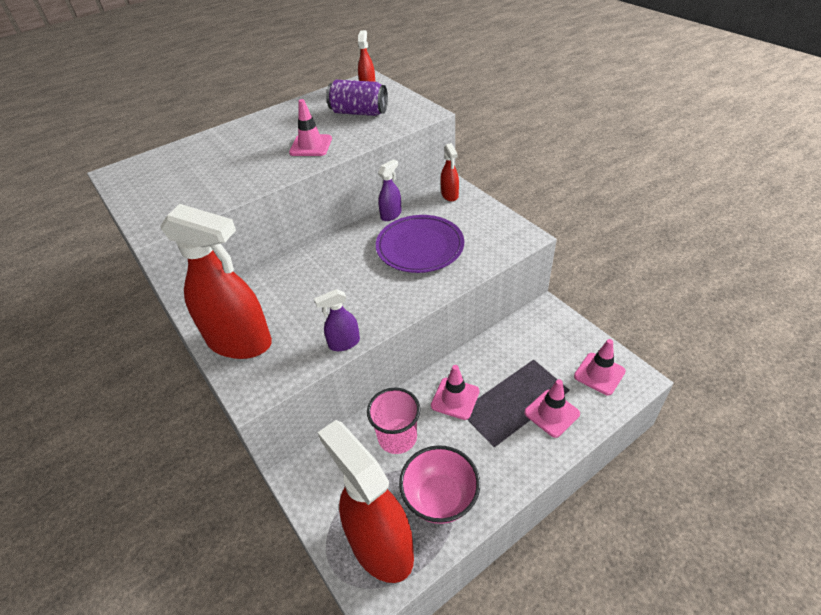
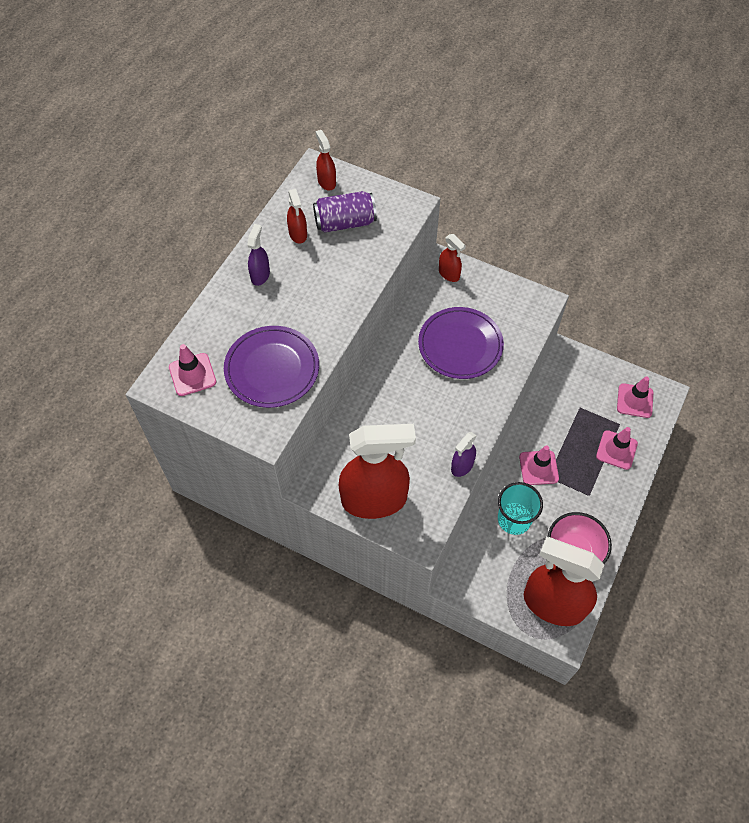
camera: 30 degrees left, 15 degrees up
pink traffic cone [289,99,332,156] -> pink traffic cone moved to [169,344,216,396]
pink cup [367,388,420,454] -> turquoise cup [498,482,543,535]
purple spray bottle [378,159,402,221] -> purple spray bottle moved to [247,224,270,286]
none -> purple plate [224,326,319,408]
none -> red spray bottle [287,189,307,244]

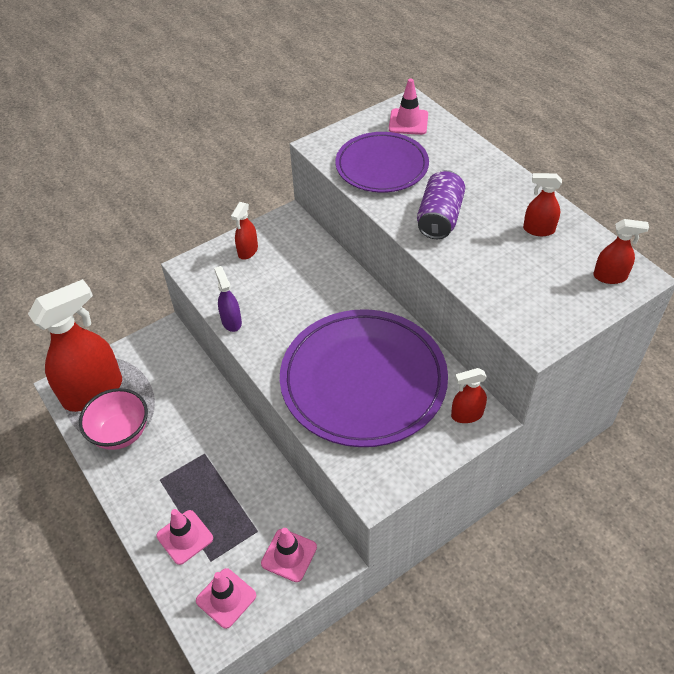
camera: 120 degrees right, 10 degrees down
purple spray bottle [247,224,270,286] -> none
purple can [313,191,377,233] -> purple can moved to [417,170,465,239]
red spray bottle [339,424,416,519] -> red spray bottle [231,202,258,260], size x0.44
purple plate [418,307,504,379] -> purple plate [280,309,448,447], size x1.63
turquoise cup [498,482,543,535] -> none
pink traffic cone [519,445,559,485] -> pink traffic cone moved to [261,528,317,582]

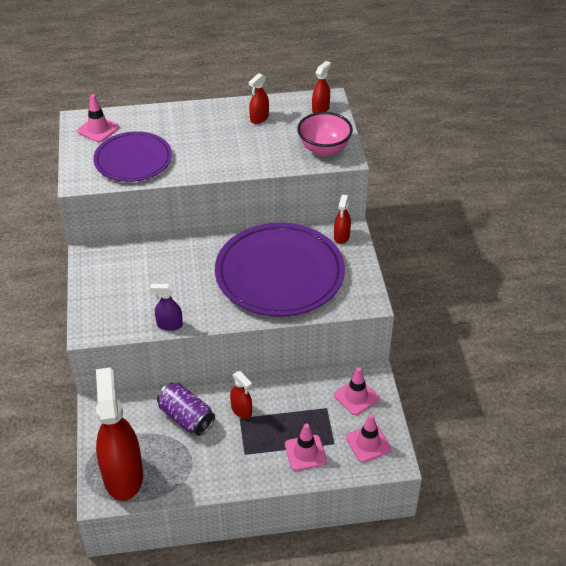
camera: 65 degrees left, 5 degrees down
pink bowl [79,388,148,450] -> pink bowl moved to [297,112,353,156]
red spray bottle [231,202,258,260] -> red spray bottle moved to [230,371,252,419]
purple can [417,170,465,239] -> purple can moved to [157,383,215,436]

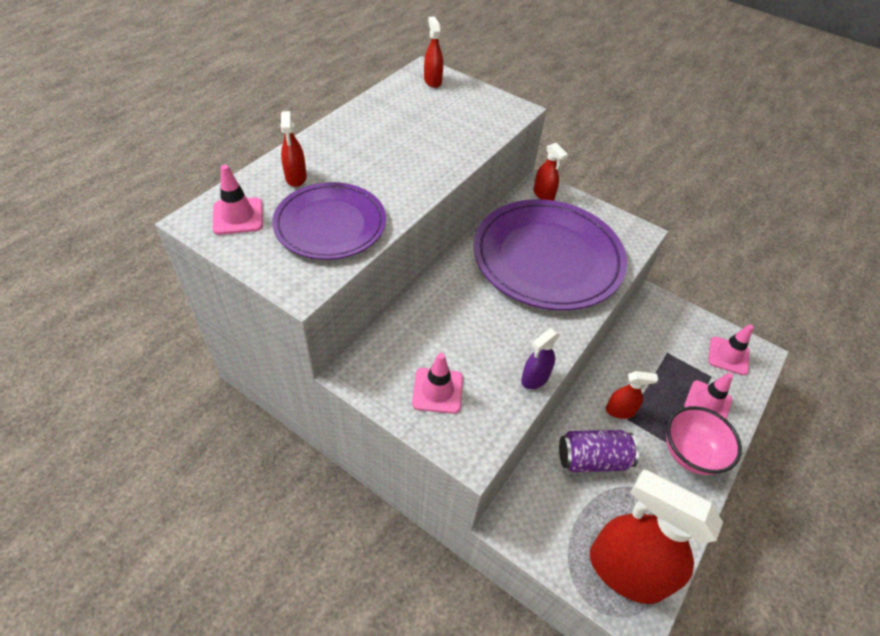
camera: 50 degrees left, 5 degrees up
red spray bottle [249,73,269,124] -> red spray bottle moved to [280,111,307,187]
pink bowl [297,112,353,156] -> pink bowl moved to [666,406,742,475]
pink traffic cone [334,367,379,415] -> pink traffic cone moved to [412,353,463,414]

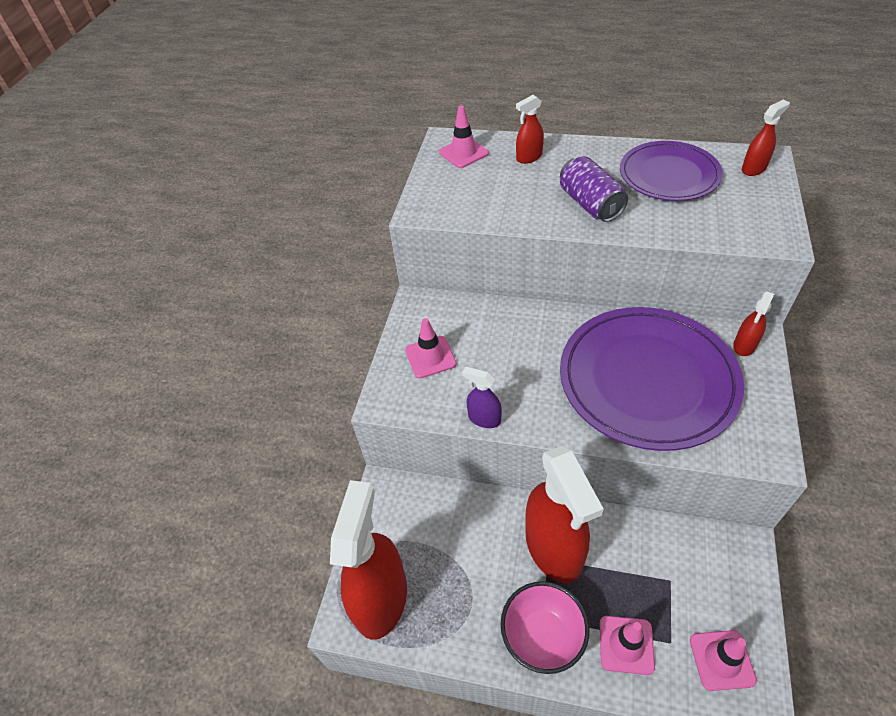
camera: 75 degrees right, 0 degrees up
purple plate [272,182,386,260] -> purple plate moved to [620,141,723,201]
purple can [559,430,639,472] -> purple can moved to [560,156,628,222]
red spray bottle [606,371,658,419] -> red spray bottle [525,446,604,583], size x2.25

